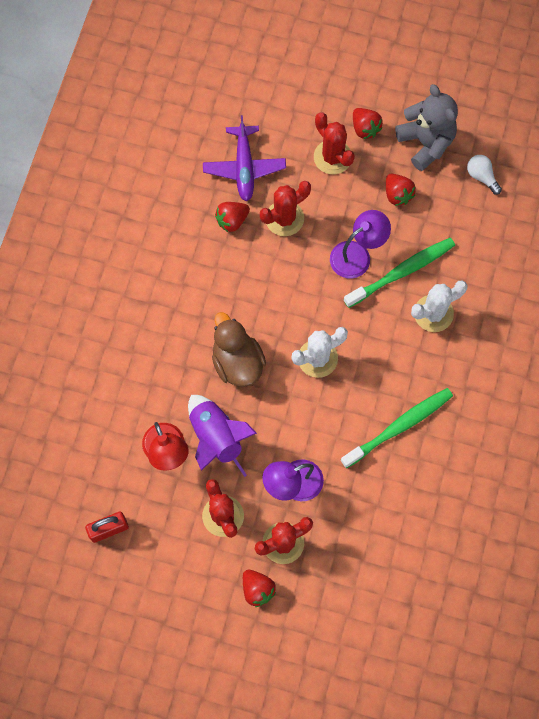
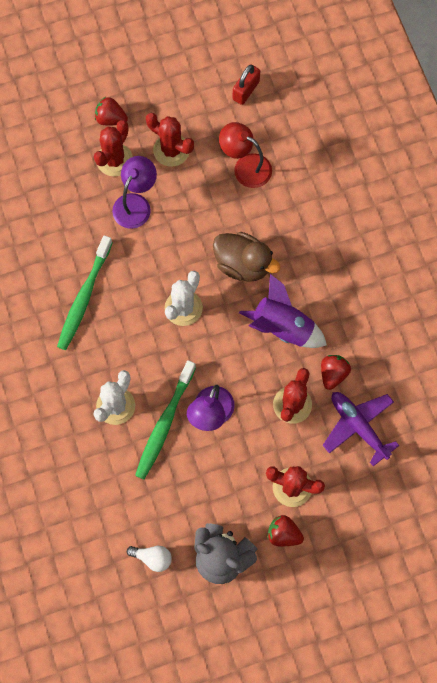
camera: 145 degrees right, 0 degrees up
purple rocket [188,395,257,477] -> purple rocket moved to [239,274,327,348]
red strawberry [386,174,416,206] -> none

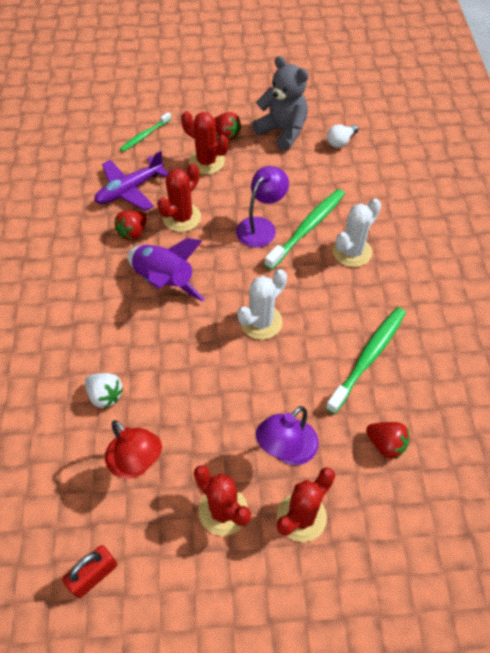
camera: 165 degrees left, 15 degrees down
red strawberry [95,97,128,125] -> red strawberry moved to [366,422,410,460]
white light bulb [127,546,172,572] -> white light bulb turned 75 degrees counterclockwise [327,124,359,148]
brown duck [213,232,281,282] -> none
purple plane [323,392,399,466] -> purple plane turned 75 degrees clockwise [94,151,168,211]
none -> white strawberry [85,373,124,409]
none -> green toothbrush [120,112,171,152]

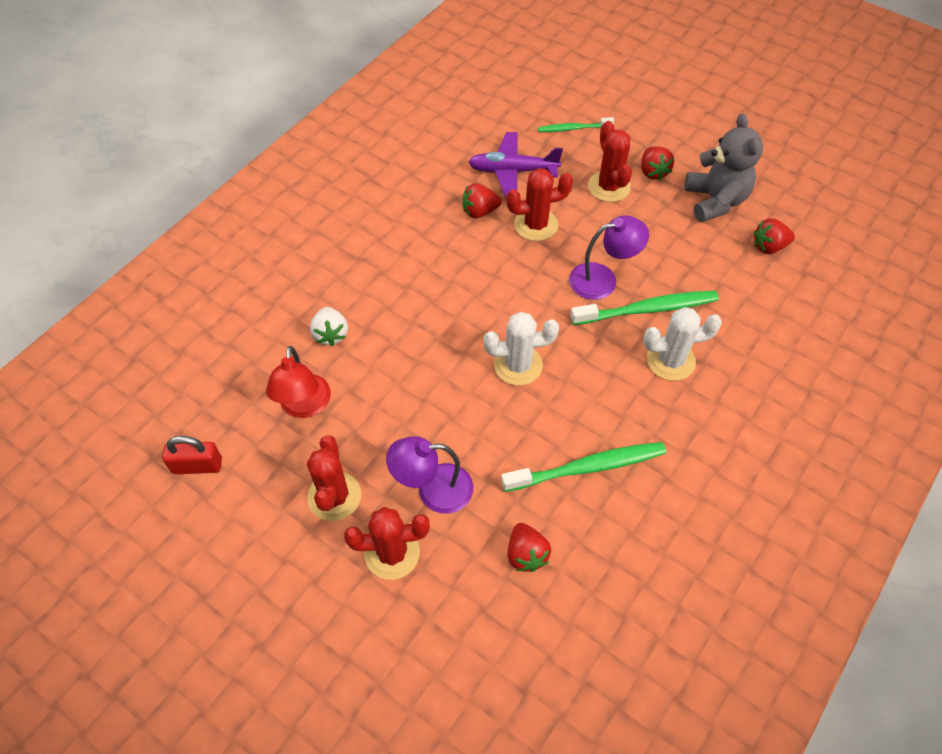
camera: 40 degrees right, 0 degrees up
purple rocket [127,238,205,301] -> none
white light bulb [327,124,359,148] -> red strawberry [754,219,795,254]

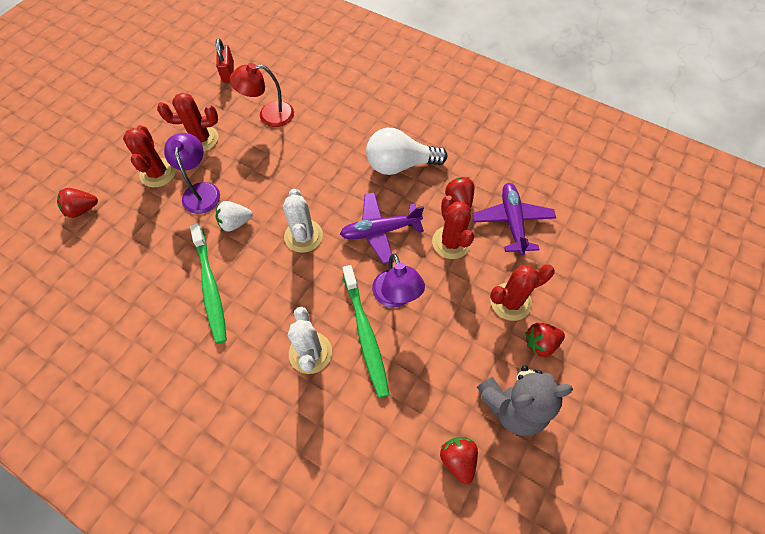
camera: 85 degrees right, 5 degrees up
white strawberry [310,307,348,346] -> white strawberry moved to [216,201,252,232]
red strawberry [507,523,551,572] -> red strawberry moved to [57,188,98,218]
green toothbrush [538,117,614,132] -> none
none -> purple plane [340,192,424,264]
none -> white light bulb [366,128,447,175]

